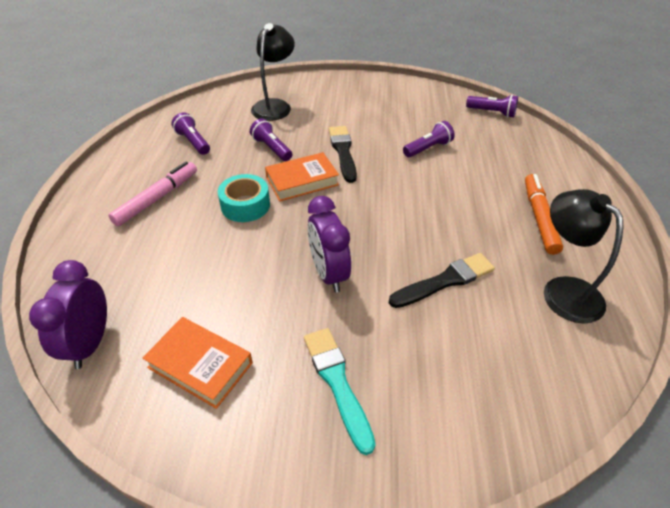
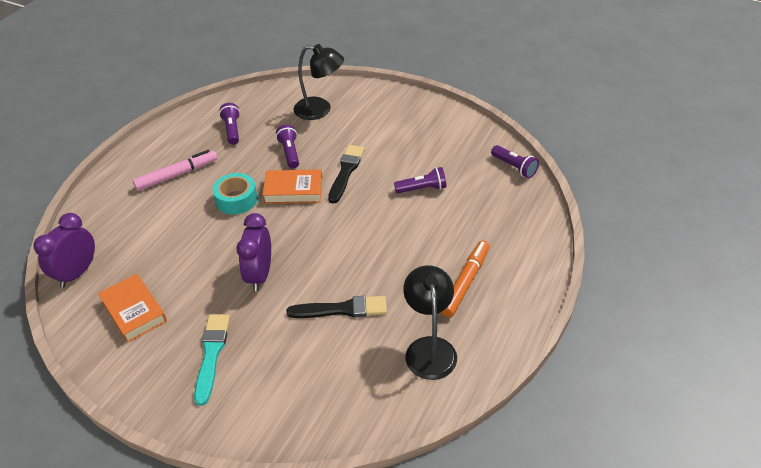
camera: 25 degrees right, 0 degrees up
black lamp [251,23,295,121] -> black lamp turned 60 degrees clockwise [294,44,344,120]

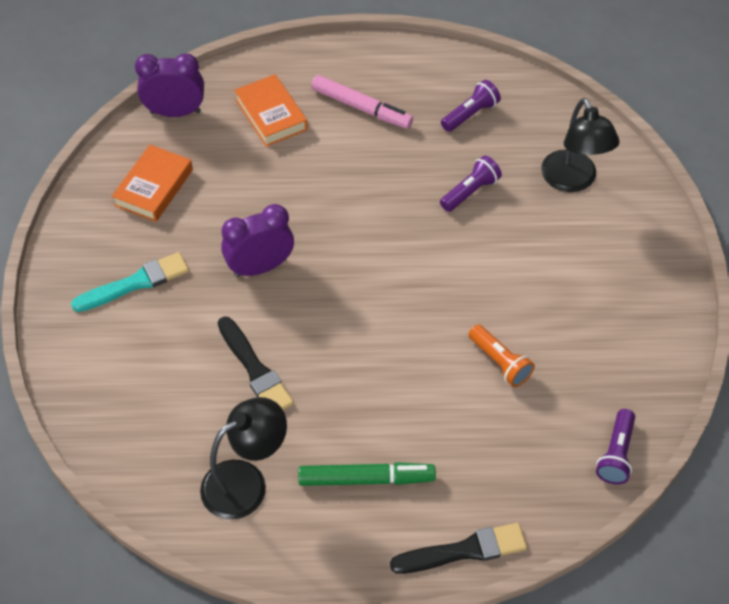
camera: 60 degrees right, 10 degrees up
turquoise tape [212,173,258,215] -> none
orange book [262,169,322,204] -> orange book moved to [234,74,308,147]
black brush [328,145,365,204] -> black brush moved to [390,523,527,574]
purple flashlight [394,167,446,193] -> orange flashlight [468,324,535,387]
orange marker [441,241,490,318] -> green marker [298,462,436,486]

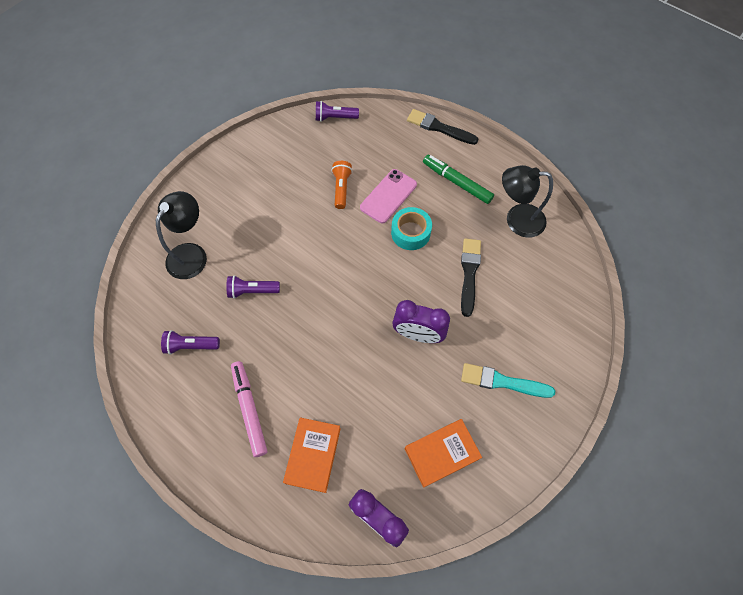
camera: 140 degrees left, 10 degrees up
purple flashlight [596,409,635,484] -> purple flashlight turned 150 degrees counterclockwise [316,101,359,122]
none -> pink phone [360,169,417,223]
none -> turquoise tape [391,207,432,250]

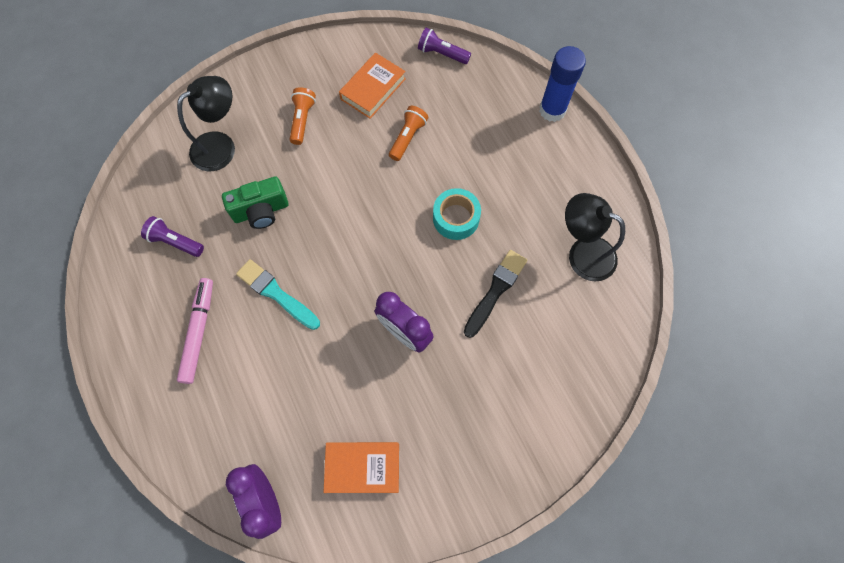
camera: 25 degrees right, 5 degrees up
purple flashlight [226,275,280,299] -> green camera [222,177,288,229]
orange book [283,417,341,493] -> orange book moved to [339,53,406,119]
pink phone [360,169,417,223] -> none
black brush [407,109,479,145] -> blue glue stick [539,46,586,122]
green marker [423,155,494,204] -> none
turquoise brush [461,363,555,398] -> turquoise brush moved to [236,259,320,330]
none -> orange flashlight [290,87,316,145]

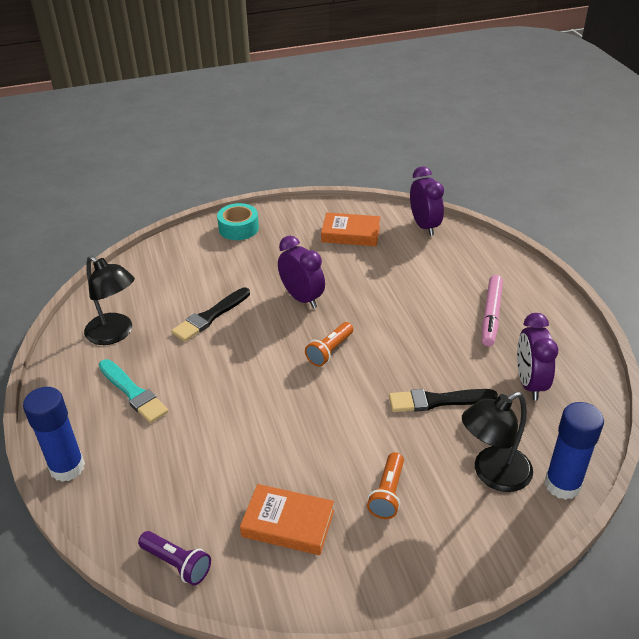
camera: 170 degrees left, 30 degrees down
purple flashlight [141,216,204,257] -> purple clock [517,313,558,400]
green camera [222,177,288,229] -> black brush [389,389,498,412]
turquoise brush [236,259,320,330] -> turquoise brush moved to [99,359,168,423]
orange book [339,53,406,119] -> orange book turned 60 degrees clockwise [240,484,334,555]
orange flashlight [389,106,428,161] -> orange flashlight moved to [305,322,353,366]
turquoise tape [433,188,481,240] -> turquoise tape moved to [217,203,259,240]
none -> blue glue stick [545,402,604,500]

